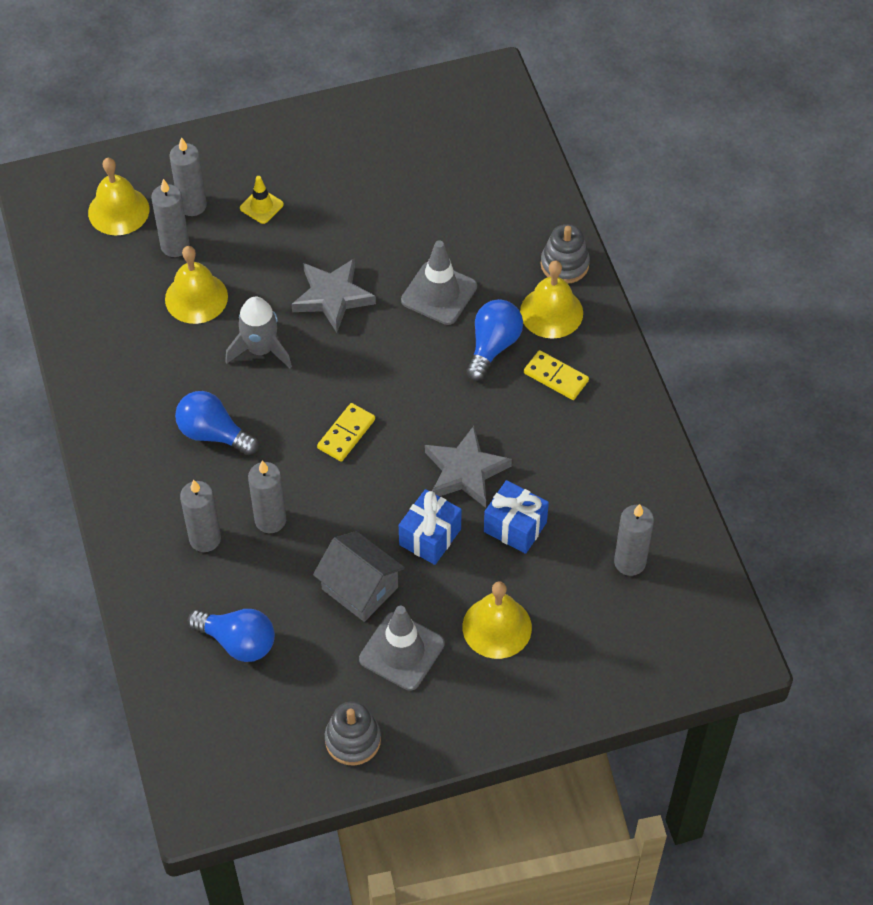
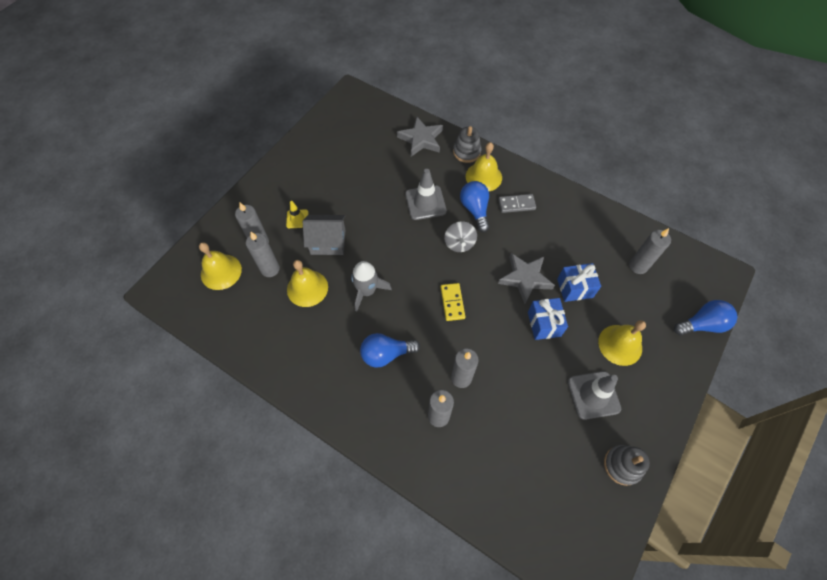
camera: 40 degrees left, 5 degrees up
blue light bulb [188,609,275,662] -> blue light bulb moved to [674,300,737,335]
grey star [291,258,376,332] -> grey star moved to [397,117,443,157]
grey house [313,531,405,622] -> grey house moved to [303,215,345,255]
yellow domino [524,350,589,400] -> grey domino [498,194,536,213]
none -> grey spinning top [444,221,477,252]

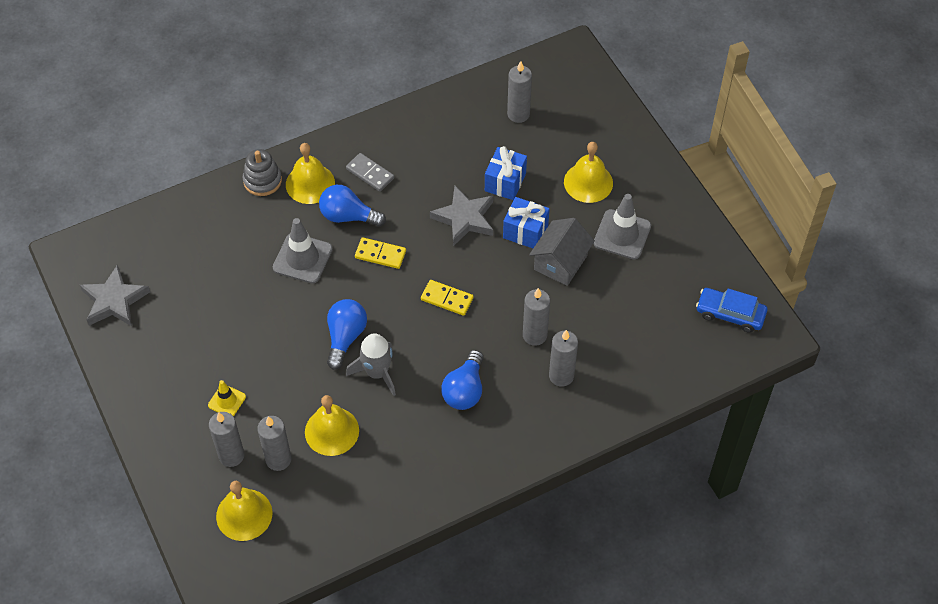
camera: 60 degrees left, 5 degrees down
grey house [303,215,345,255] -> grey house moved to [529,218,595,286]
grey star [397,117,443,157] -> grey star moved to [80,265,150,326]
grey spinning top [444,221,477,252] -> yellow domino [355,237,406,269]
grey domino [498,194,536,213] -> grey domino turned 75 degrees counterclockwise [346,153,394,192]
grey stacking toy [604,445,650,486] -> none
blue light bulb [674,300,737,335] -> blue light bulb moved to [327,299,367,370]
none -> blue car [696,288,768,333]

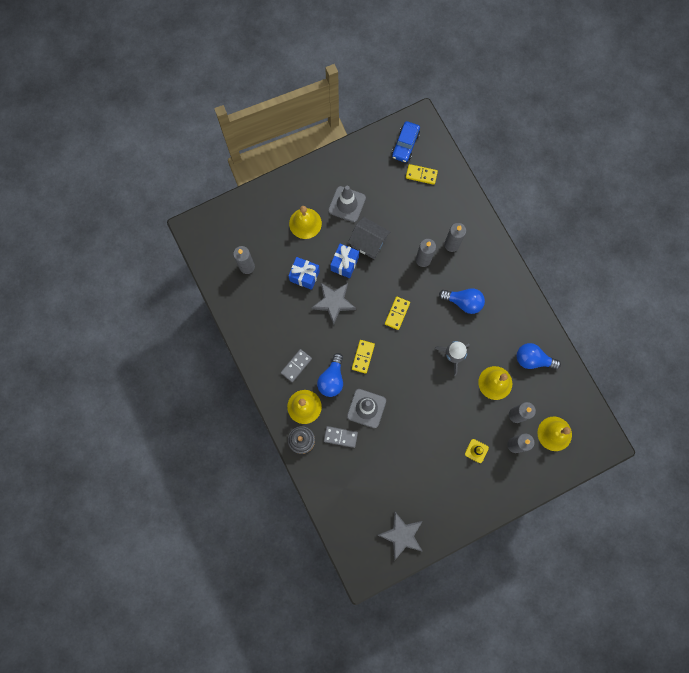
camera: 90 degrees left, 20 degrees up
blue light bulb [327,299,367,370] -> blue light bulb moved to [516,343,561,370]
none -> grey domino [324,426,358,448]
none -> yellow domino [406,164,438,185]

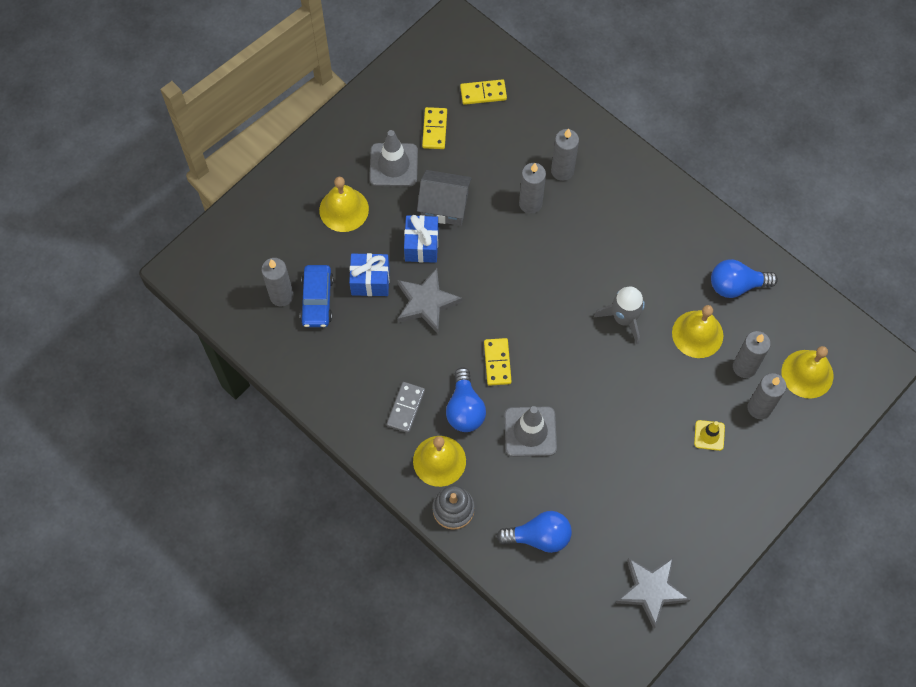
camera: 20 degrees left, 10 degrees down
grey domino [324,426,358,448] -> none
yellow domino [385,297,410,330] -> yellow domino moved to [422,107,447,149]
blue car [392,121,420,163] -> blue car moved to [300,265,334,327]
blue light bulb [439,288,485,314] -> blue light bulb moved to [497,511,572,553]

